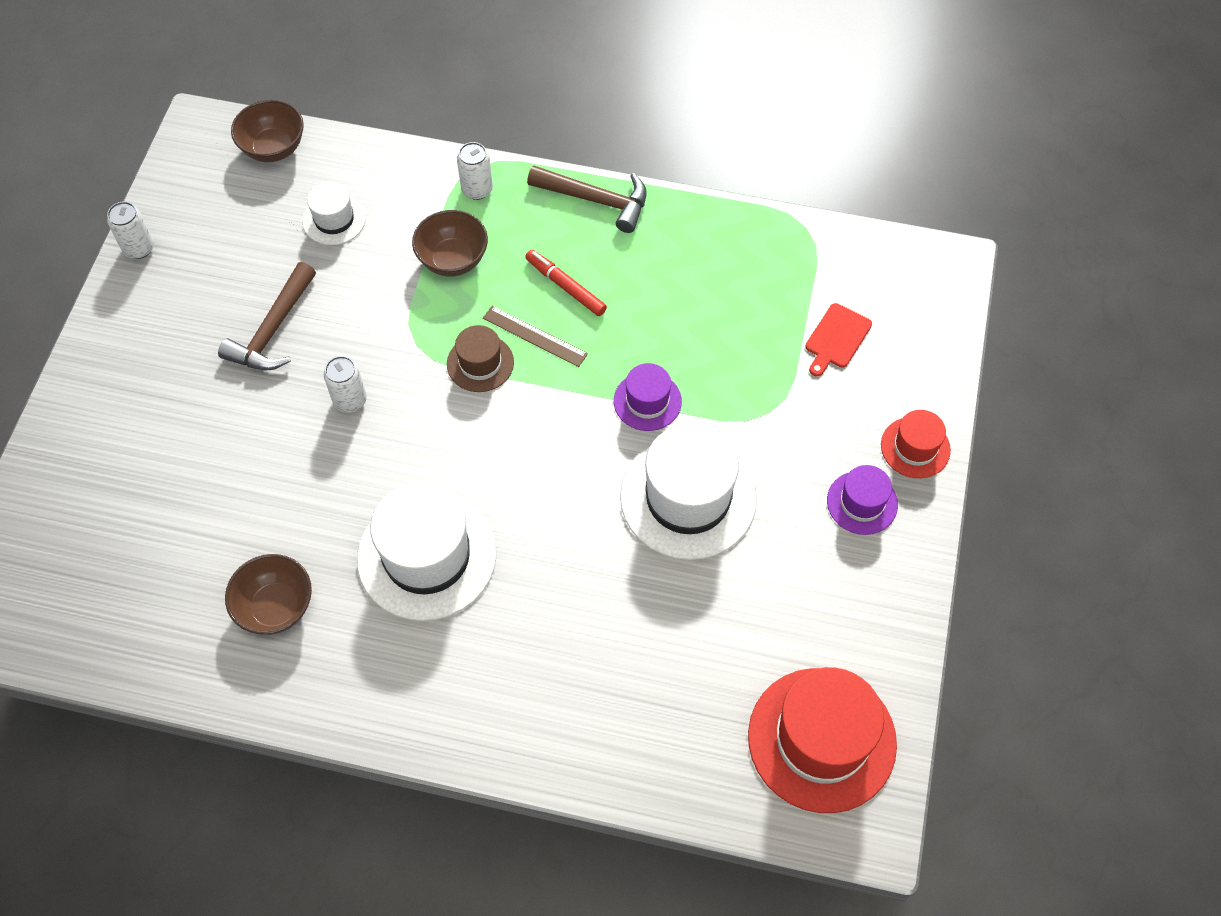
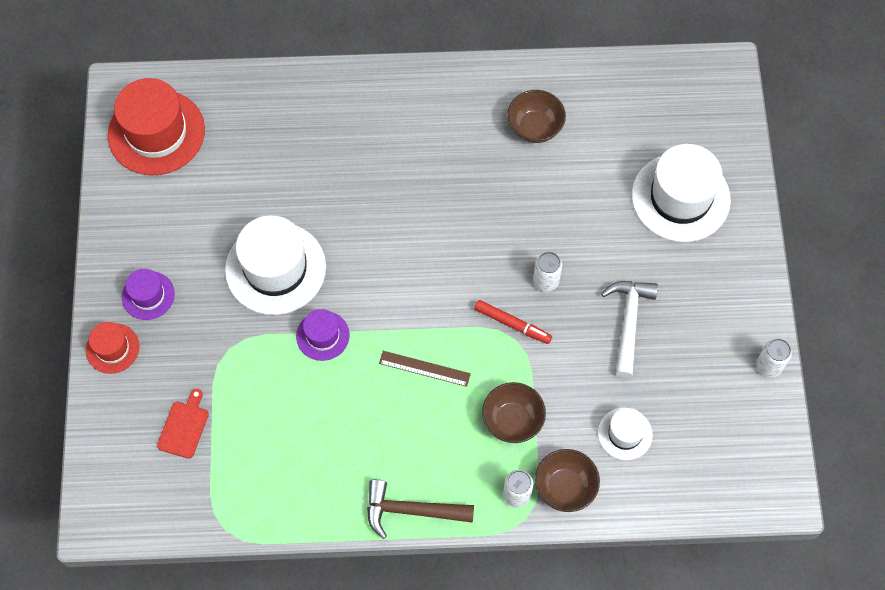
camera: 165 degrees right, 5 degrees up
brown hammer [218,262,316,370] -> white hammer [601,281,658,378]
brown bowl [231,100,304,162] -> brown bowl moved to [535,449,600,512]
white hat [357,482,497,621] -> white hat moved to [632,144,731,242]
brown hat [447,325,514,392] -> none
red marker [525,250,607,316] -> red marker moved to [474,300,552,344]

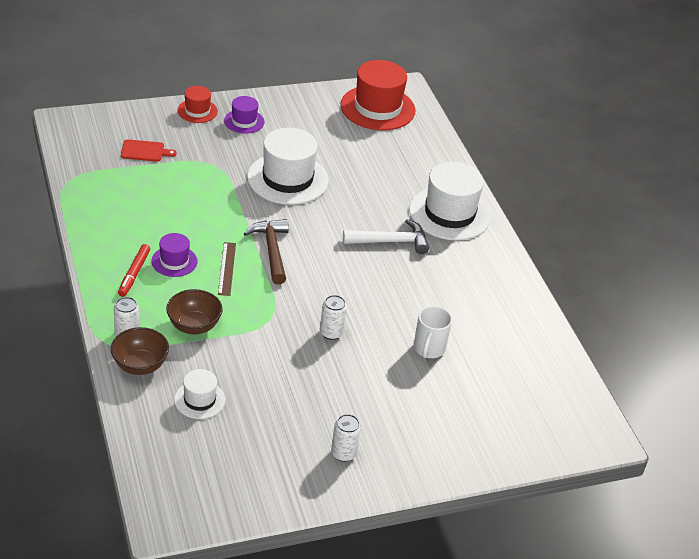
camera: 70 degrees right, 25 degrees down
purple hat [296,309,350,361] -> purple hat moved to [151,233,198,277]
brown hammer [367,479,474,539] -> brown hammer moved to [244,219,289,284]
red marker [474,300,552,344] -> red marker moved to [118,244,150,297]
brown bowl [507,90,566,143] -> none
white hammer [601,281,658,378] -> white hammer moved to [343,219,429,254]
white hat [632,144,731,242] -> white hat moved to [409,162,491,240]
white can [756,339,792,378] -> white can moved to [331,414,361,462]
none -> white mug [414,306,452,358]

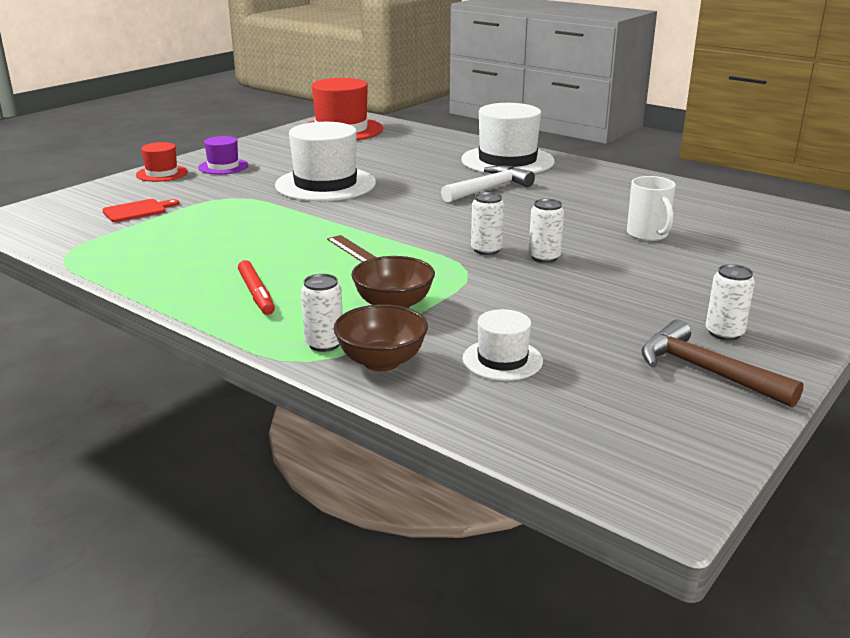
camera: 30 degrees left, 15 degrees down
purple hat [151,233,198,277] -> none
brown hammer [244,219,289,284] -> brown hammer moved to [641,320,804,408]
none -> white can [471,192,504,255]

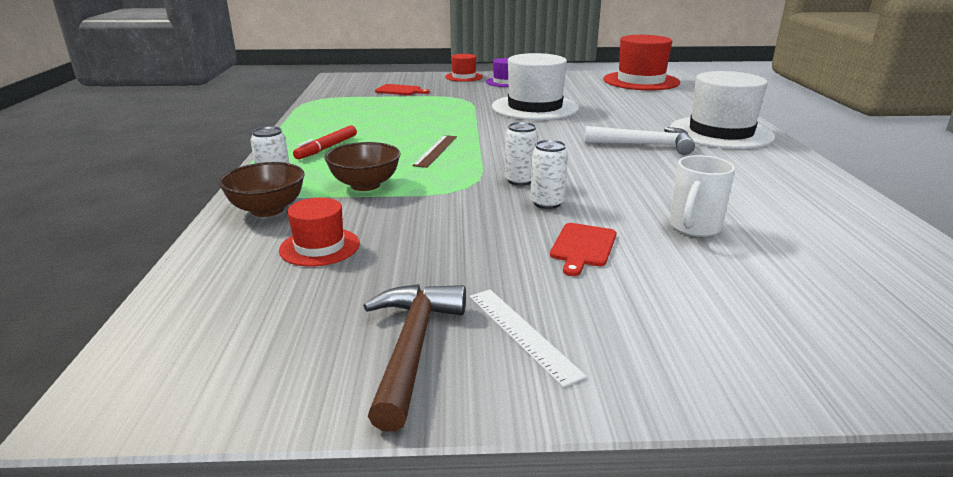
camera: 50 degrees right, 0 degrees up
white hat [463,309,543,381] -> red hat [279,198,360,267]
white can [706,264,755,341] -> white ruler [470,290,587,387]
none -> red cutting board [550,223,616,276]

